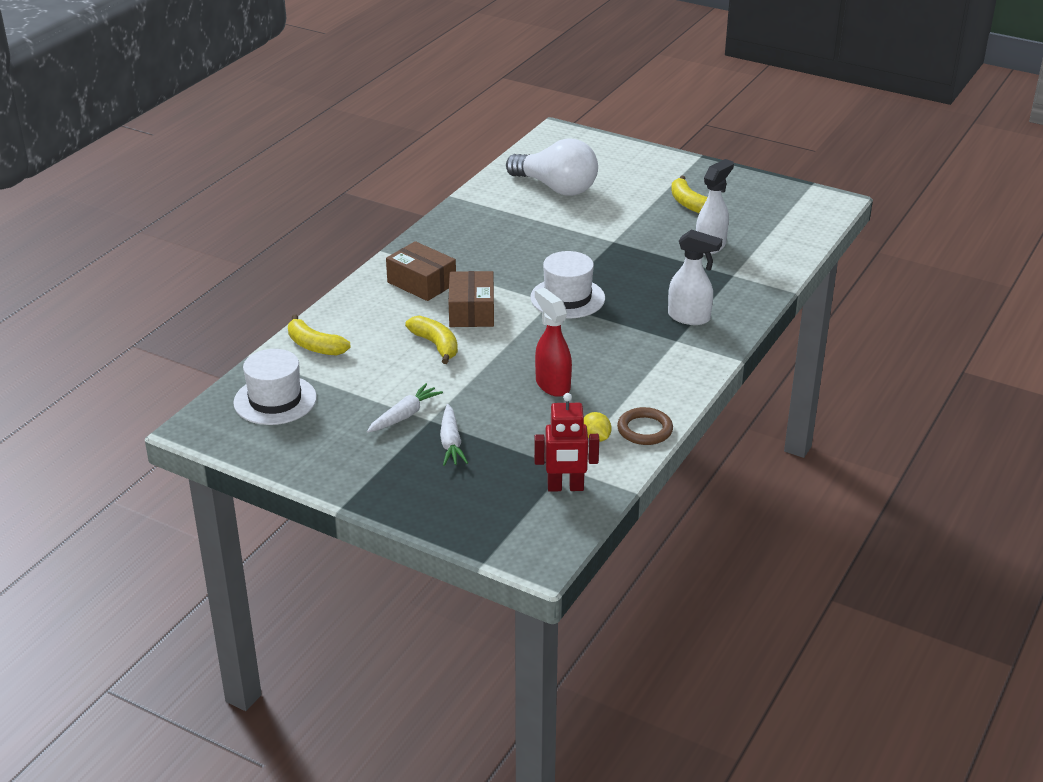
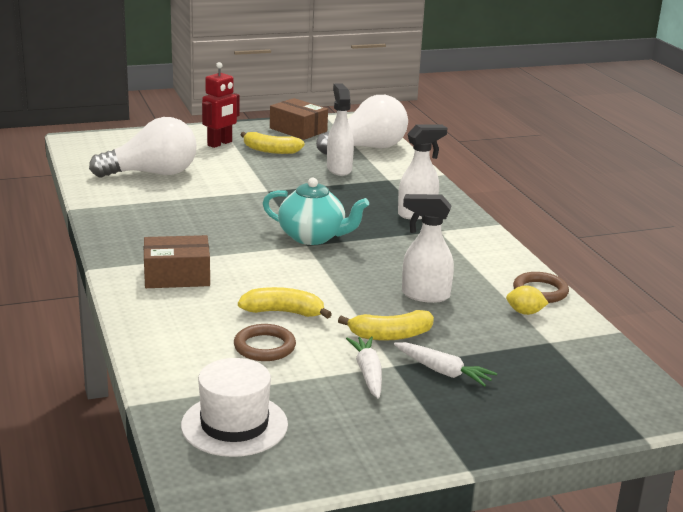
camera: 50 degrees left, 10 degrees down
yellow banana [288,315,351,356] -> yellow banana moved to [338,310,434,341]
brown box [449,271,494,327] -> brown box moved to [270,98,328,140]
white hat [530,251,605,319] -> turquoise teapot [263,178,369,245]
red robot [534,393,599,492] -> red robot moved to [202,62,240,148]
red spray bottle [535,288,572,397] -> white spray bottle [402,194,454,303]
none -> brown ring [234,324,296,361]
none -> white light bulb [316,95,408,155]

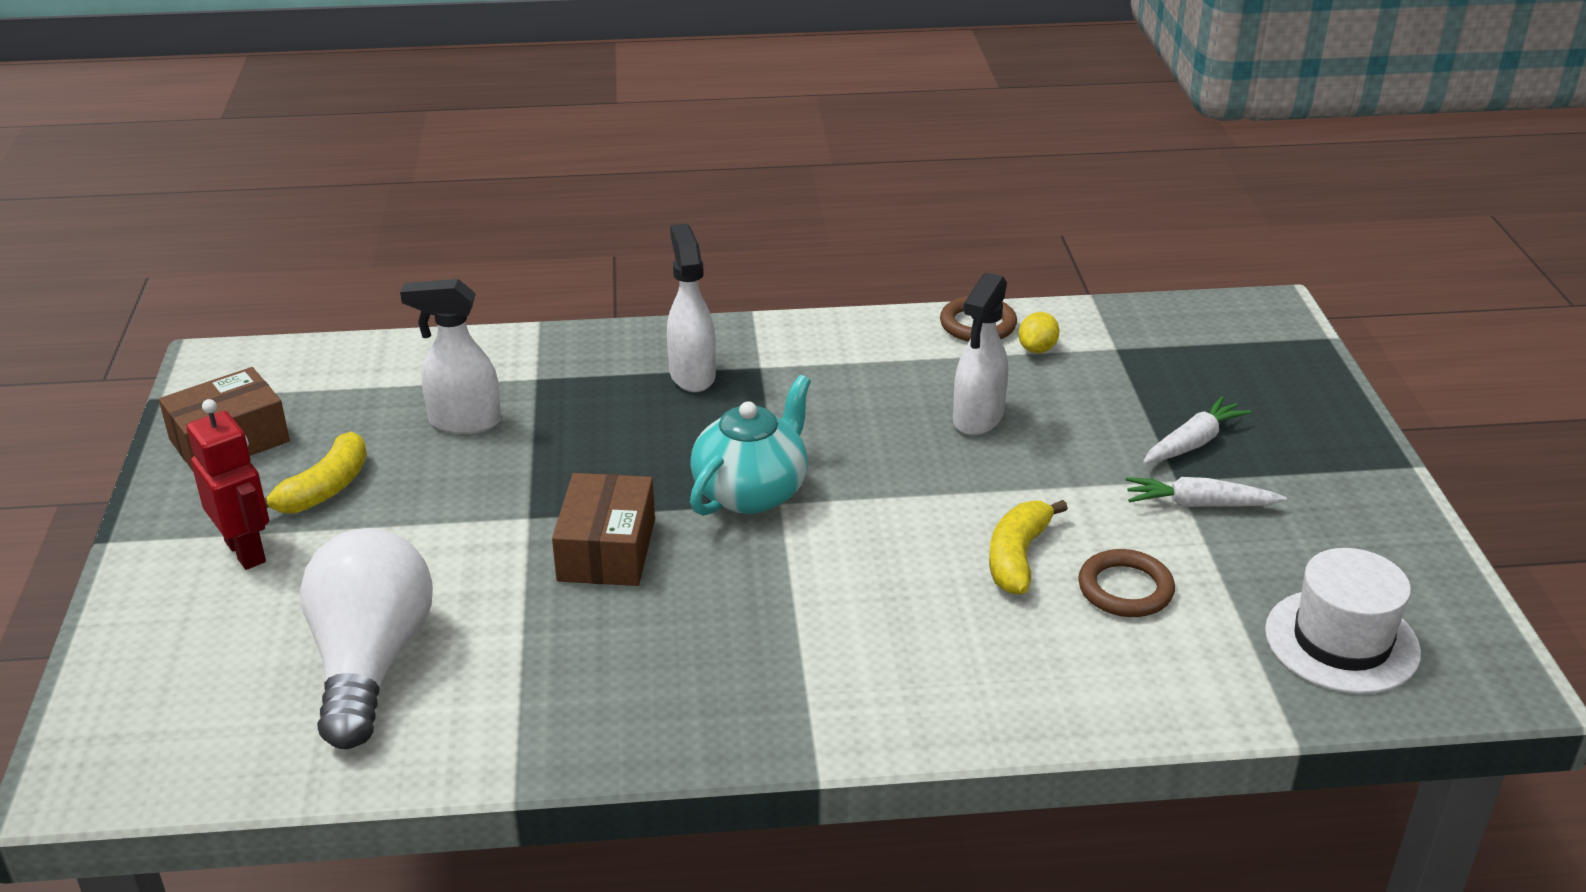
camera: 75 degrees left, 10 degrees up
brown box [144,235,210,288] -> brown box moved to [552,473,655,586]
white light bulb [316,95,408,155] -> none
yellow banana [338,310,434,341] -> none

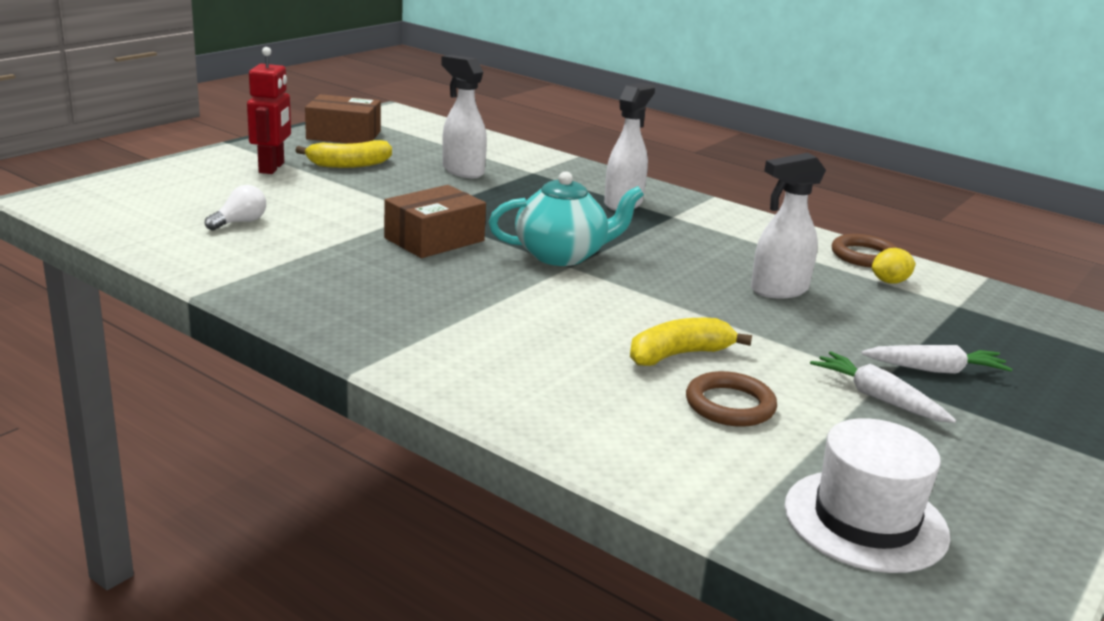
camera: 40 degrees right, 10 degrees down
white light bulb [300,528,433,749] -> white light bulb [205,185,266,231], size x0.42

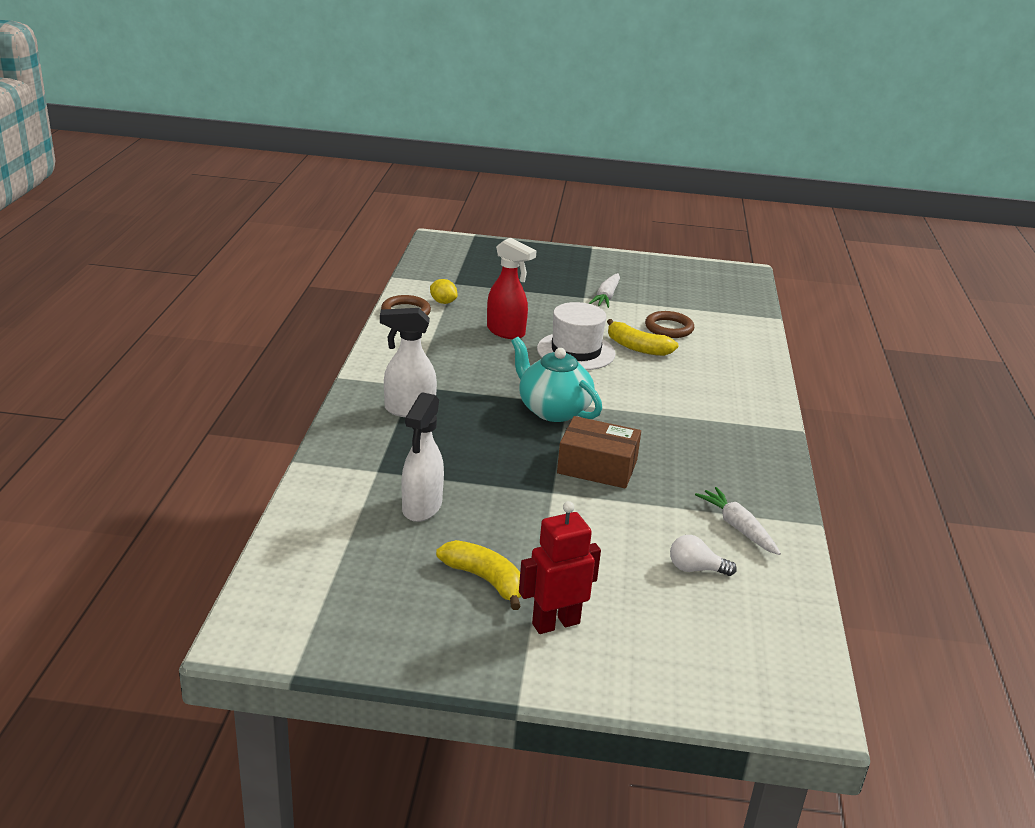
camera: 120 degrees left, 5 degrees up
brown box [305,94,381,144] -> none
white spray bottle [751,153,826,298] -> red spray bottle [487,238,537,339]
white hat [784,418,951,573] -> white hat moved to [537,302,616,370]
white carrot [861,345,1012,374] -> white carrot moved to [695,487,781,555]

